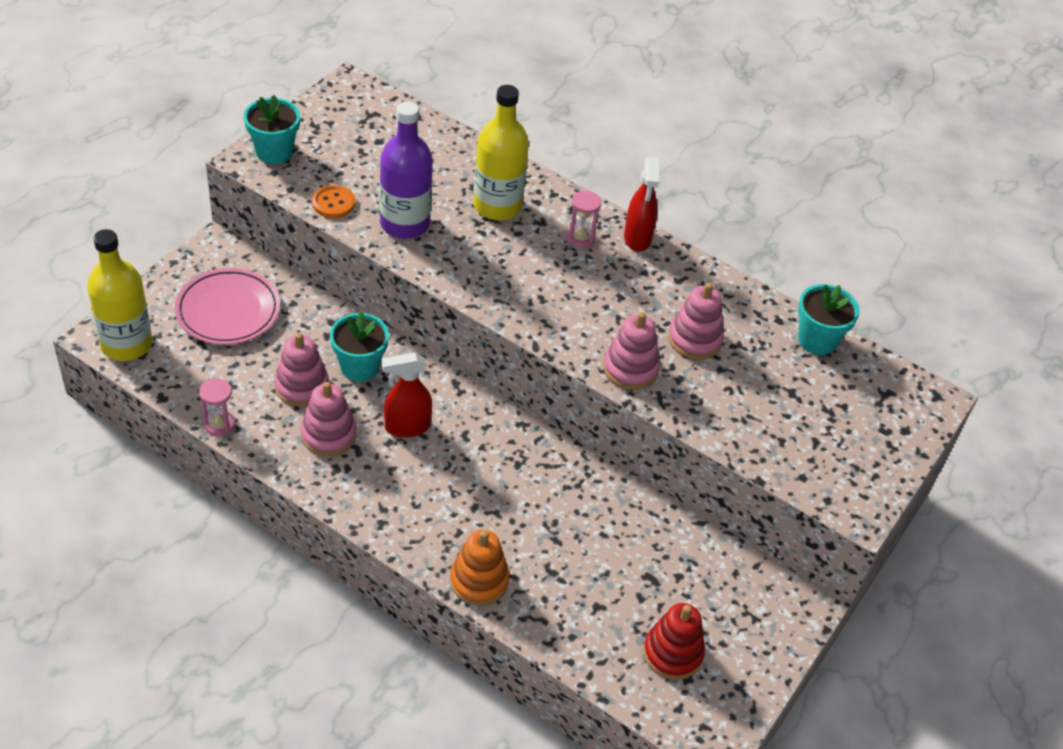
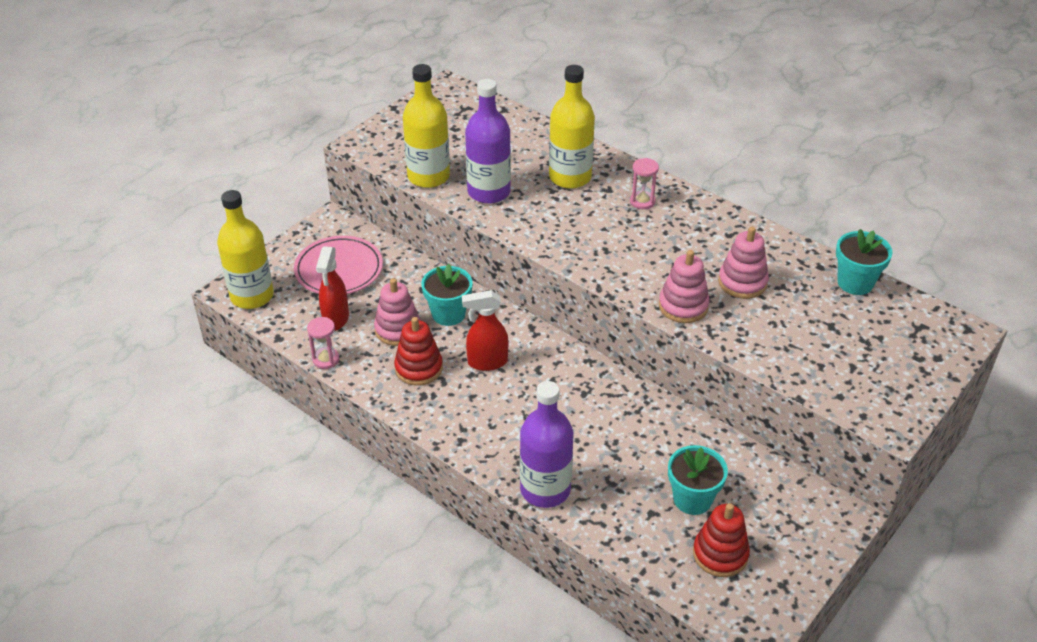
camera: 10 degrees right, 5 degrees down
turquoise flower pot [244,95,300,164] -> turquoise flower pot moved to [668,445,728,515]
pink stacking toy [301,382,356,456] -> red stacking toy [394,317,443,386]
orange button [312,185,355,218] -> yellow bottle [403,64,450,188]
orange stacking toy [450,530,509,606] -> purple bottle [520,381,574,508]
red spray bottle [624,157,659,252] -> red spray bottle moved to [316,246,349,331]

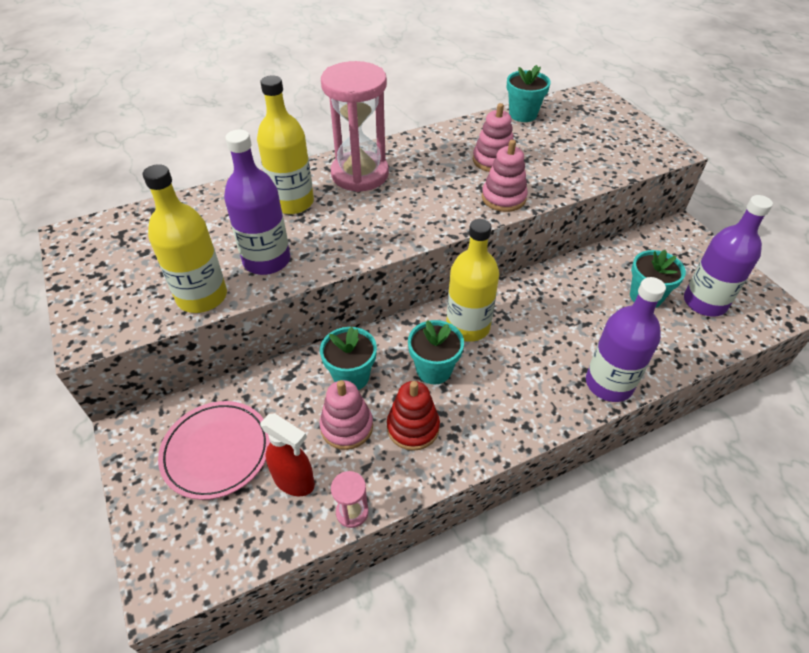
camera: 65 degrees left, 5 degrees up
yellow bottle [217,190,274,309] -> yellow bottle moved to [446,219,499,342]
red spray bottle [462,290,508,371] -> turquoise flower pot [408,320,464,385]
pink hourglass [630,158,659,209] -> pink hourglass [321,61,389,192], size x2.41
red stacking toy [693,503,750,577] -> purple bottle [684,195,773,316]

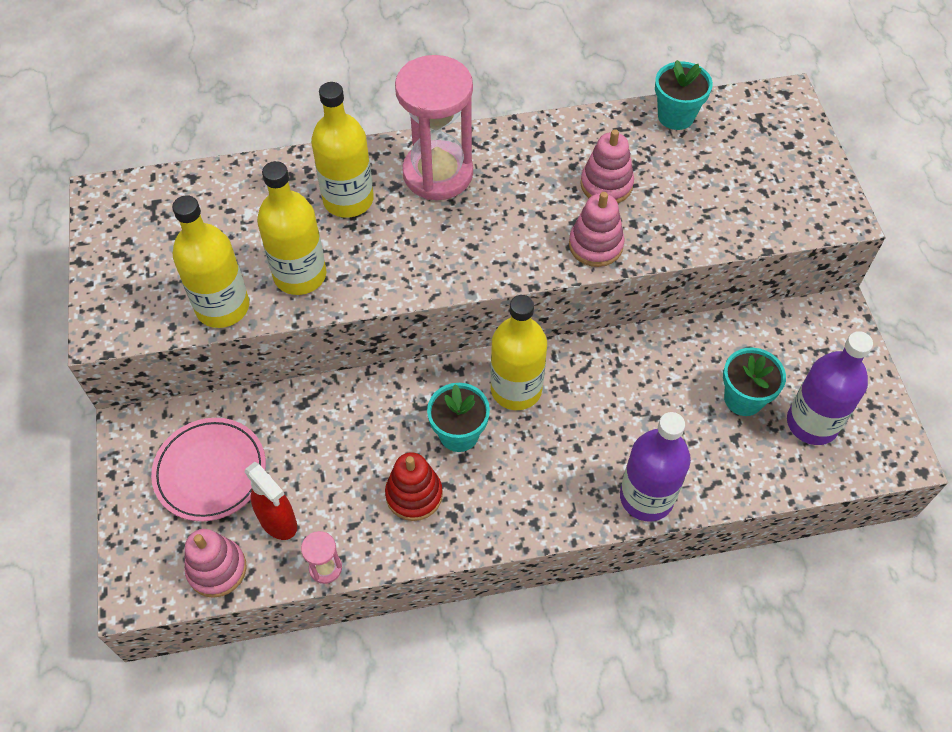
camera: 15 degrees right, 10 degrees up
purple bottle [224,130,290,275] -> yellow bottle [257,161,326,295]
pink stacking toy [319,380,373,450] -> pink stacking toy moved to [185,529,246,598]
turquoise flower pot [320,327,377,390] -> none

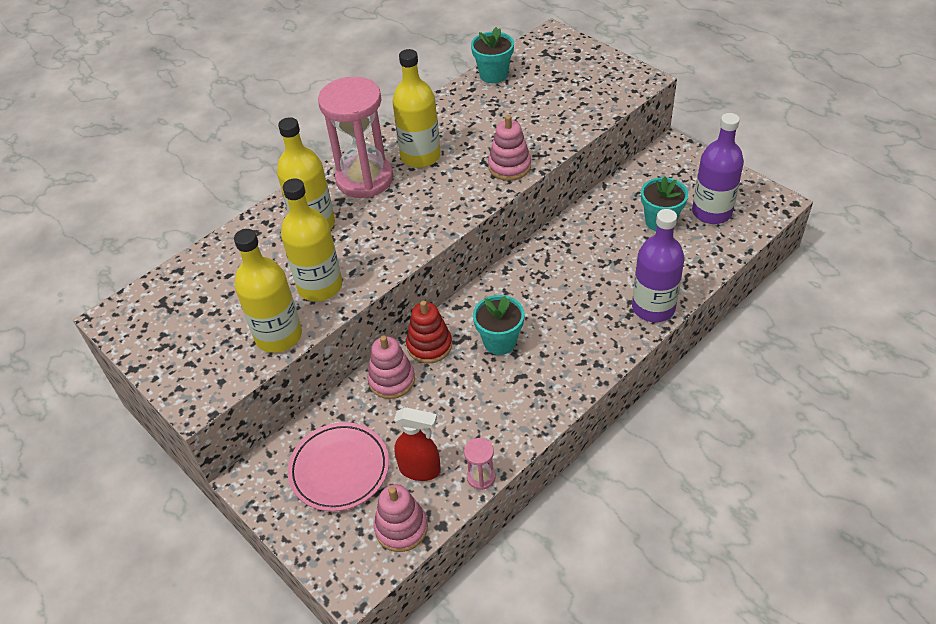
camera: 30 degrees left, 10 degrees down
red stacking toy [385,452,443,521] -> red stacking toy moved to [406,300,452,363]
yellow bottle [490,295,547,410] -> yellow bottle moved to [392,49,441,168]
pink stacking toy [581,129,634,203] -> pink stacking toy moved to [367,335,415,399]

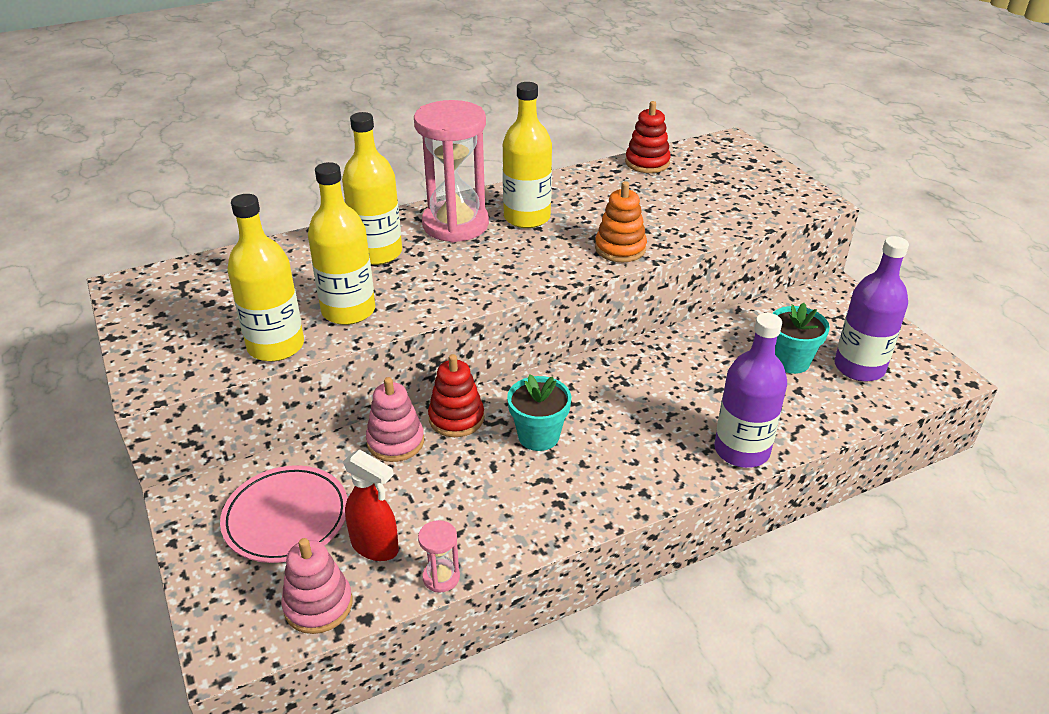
camera: 15 degrees right, 10 degrees down
turquoise flower pot [471,27,514,83] -> red stacking toy [625,101,671,173]
pink stacking toy [488,115,531,181] -> orange stacking toy [595,181,647,262]

